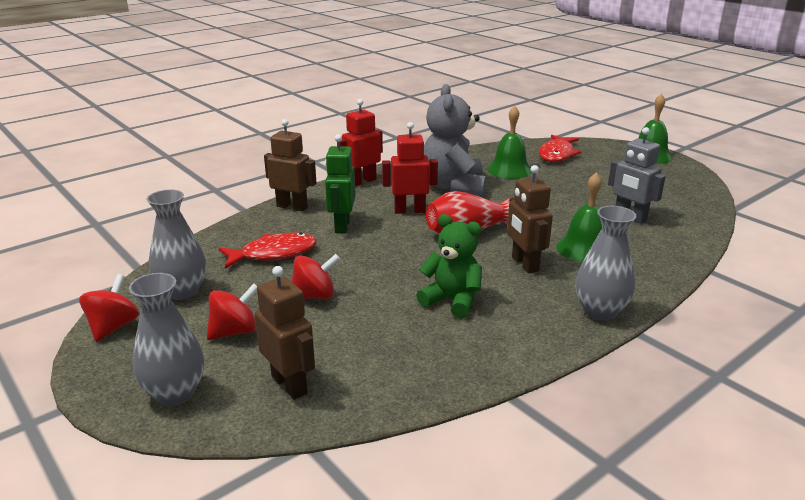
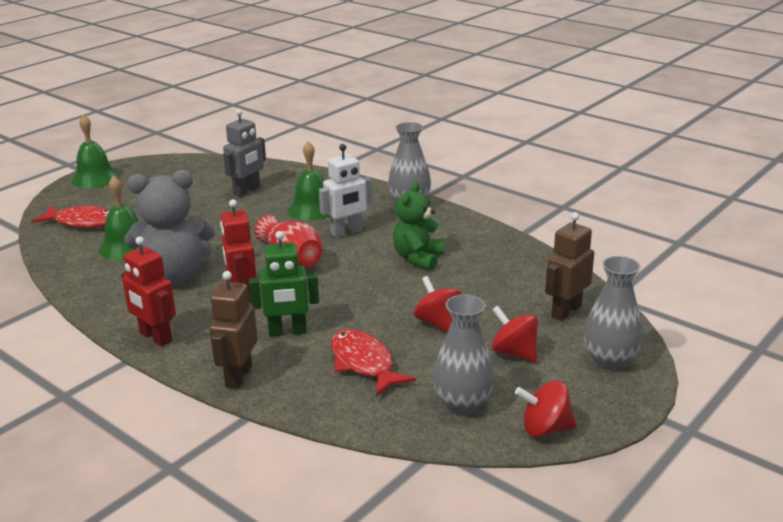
camera: 100 degrees left, 0 degrees up
brown robot [507,165,553,273] -> white robot [319,144,373,238]

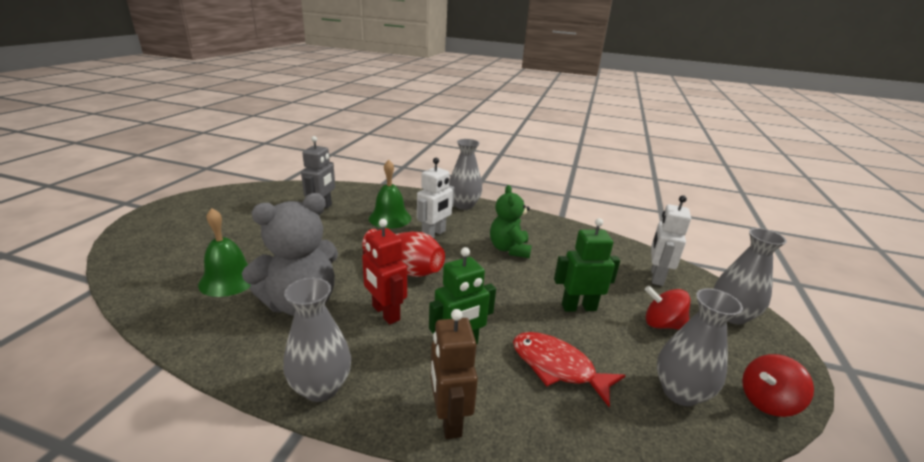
camera: 25 degrees left, 0 degrees up
red fish [31,204,110,228] -> none
green bell [72,115,119,188] -> none
red robot [121,236,176,347] -> grey vase [283,278,351,402]
red spinning top [414,276,462,332] -> green robot [554,218,620,312]
brown robot [545,212,594,321] -> white robot [651,195,691,286]

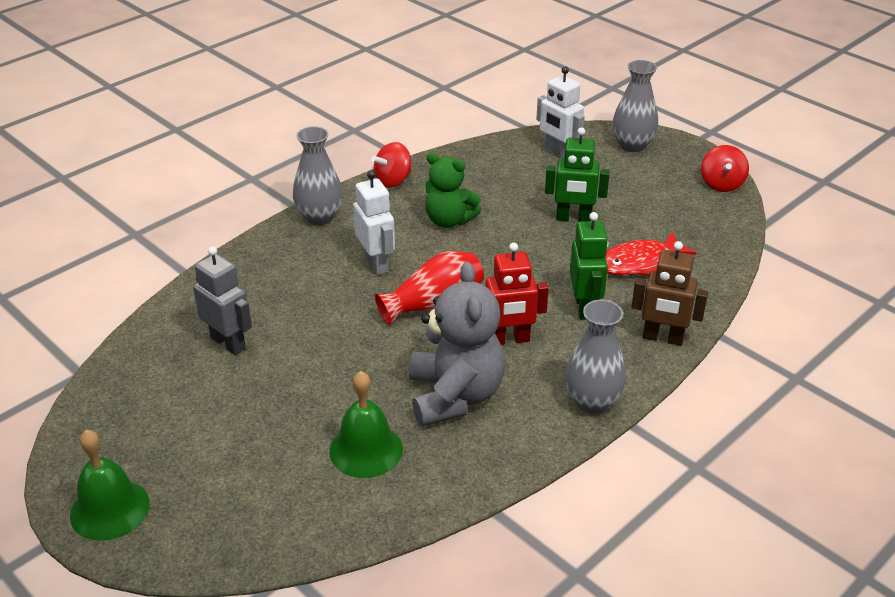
camera: 60 degrees left, 10 degrees up
green bell [369,160,411,229] -> green bell moved to [70,430,150,541]
green robot [554,218,620,312] -> green robot turned 105 degrees counterclockwise [545,127,610,222]
red spinning top [645,286,690,330] -> red spinning top moved to [371,142,412,188]
grey vase [657,288,743,406] -> none

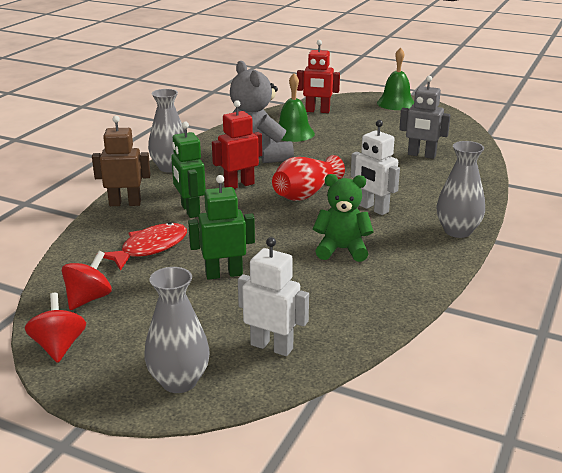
camera: 160 degrees right, 10 degrees down
red spinning top [371,142,412,188] -> red spinning top moved to [62,251,111,310]
none -> red robot [297,40,340,113]

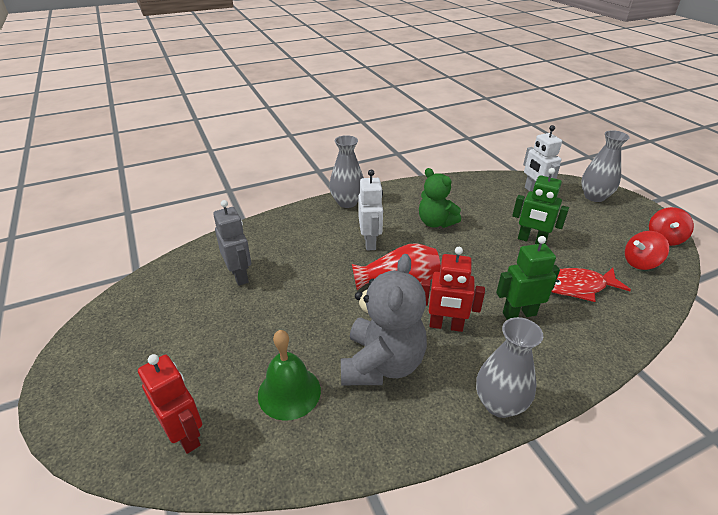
camera: 140 degrees left, 10 degrees up
brown robot [92,116,151,206] -> none
green robot [171,121,206,218] -> green robot turned 120 degrees counterclockwise [496,236,560,320]
green bell [377,47,414,110] -> none

